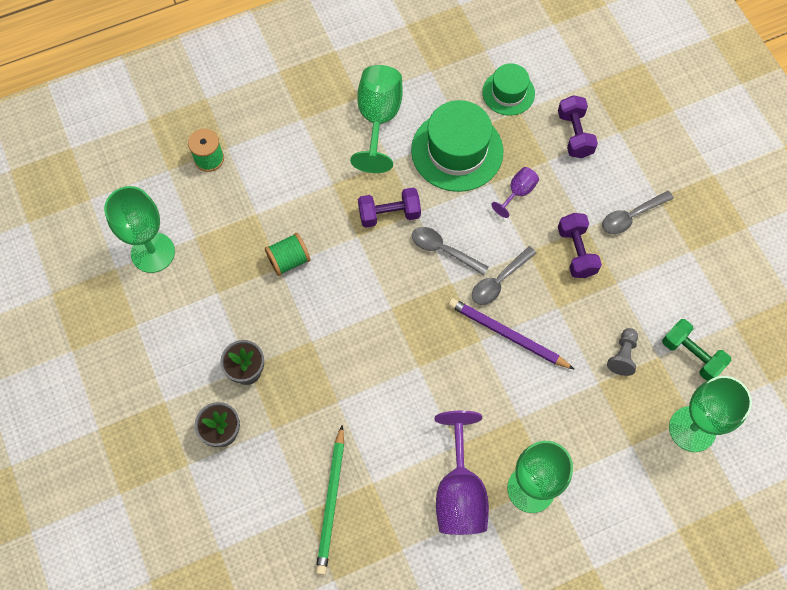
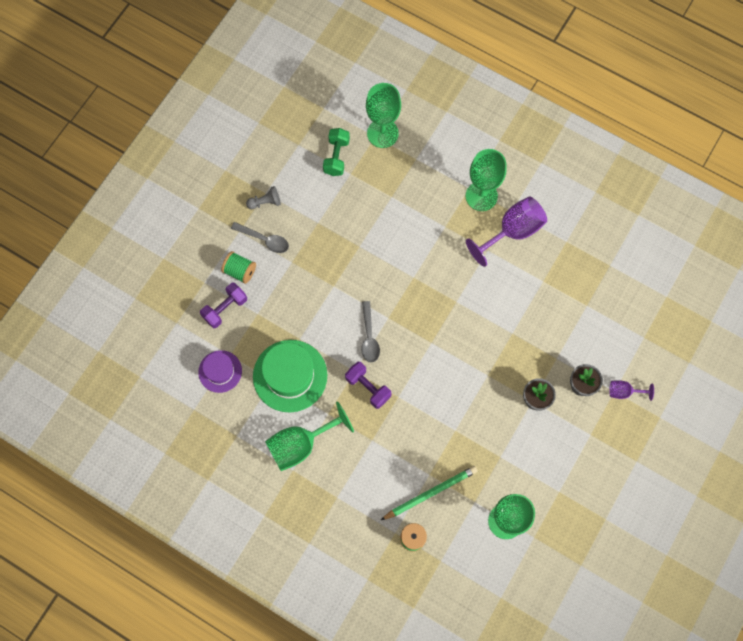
camera: 125 degrees left, 5 degrees up
green spool [265,233,310,276] -> green spool moved to [221,251,256,284]
green pencil [316,425,344,575] -> green pencil moved to [381,466,477,520]
purple pencil [448,298,575,370] -> none
grey spoon [472,246,536,305] -> none
green hat [482,63,535,116] -> purple hat [198,350,242,393]
purple goblet [491,167,539,218] -> purple goblet moved to [609,380,654,401]
purple dumbbell [558,213,602,278] -> none
grey pawn [607,328,638,376] -> grey pawn moved to [246,186,281,209]

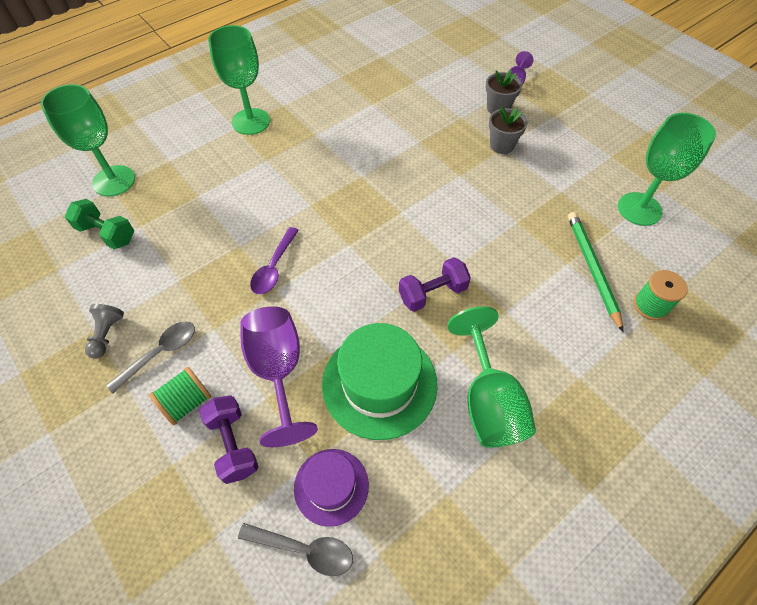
camera: 70 degrees left, 15 degrees down
grey spoon [361,301,380,363] -> grey spoon moved to [238,523,353,576]
purple goblet [466,197,547,267] -> purple goblet moved to [240,307,318,447]
none -> purple spoon [250,227,299,295]

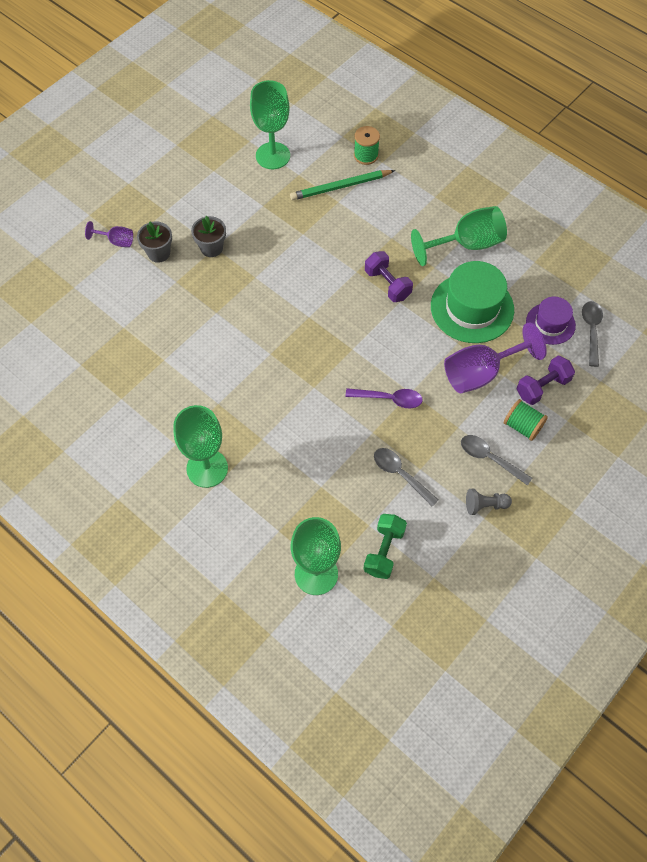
camera: 100 degrees left, 5 degrees up
none -> grey spoon [374,448,439,506]

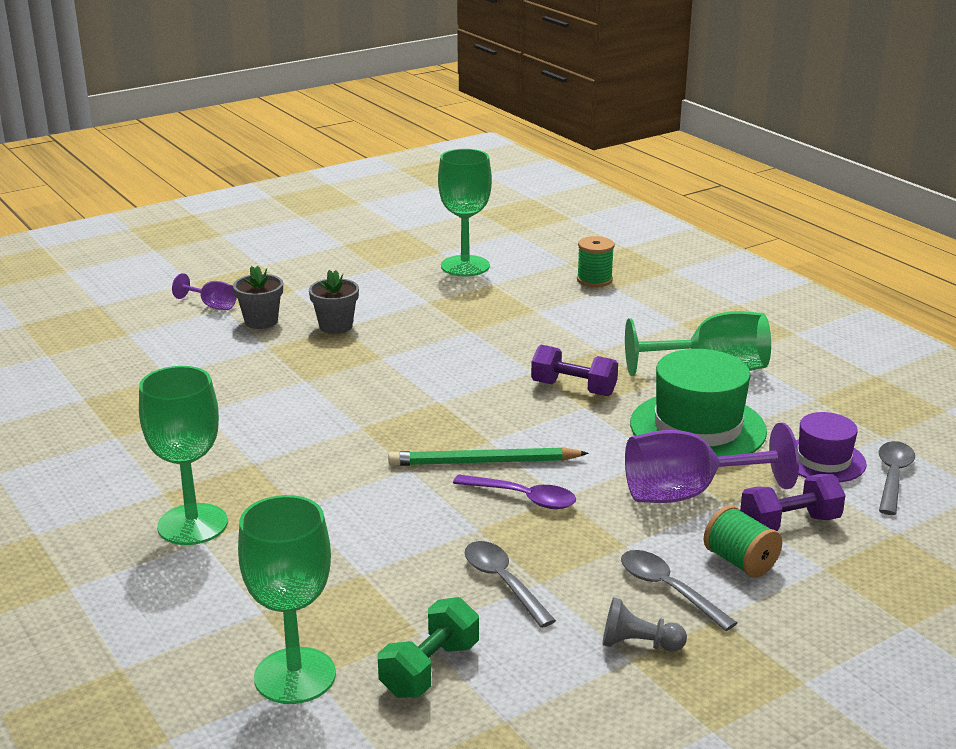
camera: 15 degrees right, 35 degrees down
green pencil [290,170,395,200] -> green pencil moved to [388,447,589,466]
purple dumbbell [365,251,413,302] -> purple dumbbell turned 45 degrees counterclockwise [531,345,618,396]

